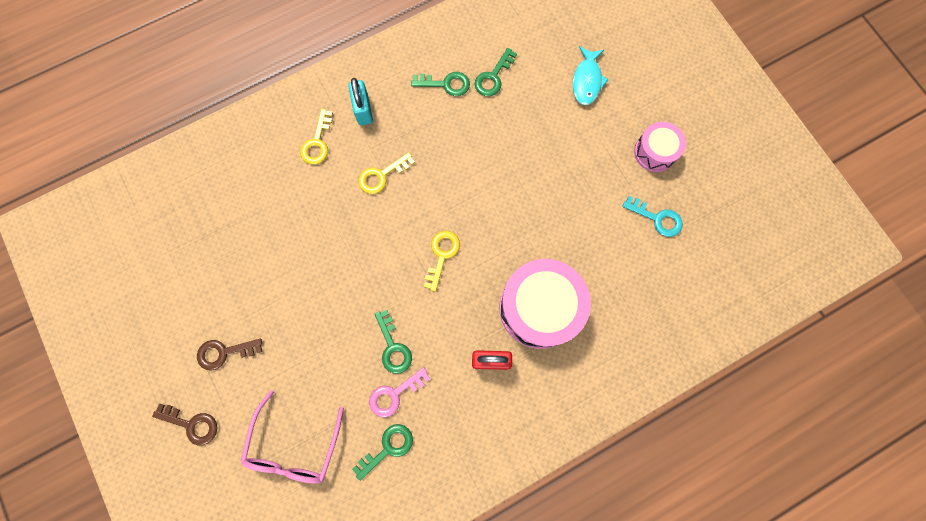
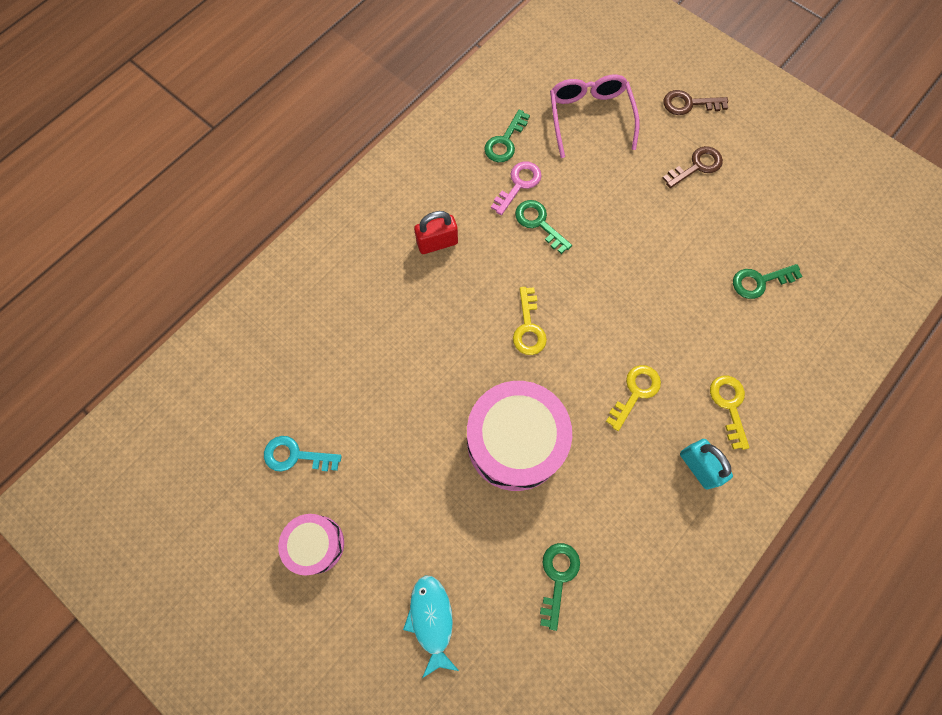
camera: 160 degrees right, 5 degrees down
green key [411,72,470,96] -> green key moved to [733,264,803,299]
pink drum [499,259,591,349] -> pink drum moved to [467,381,572,491]

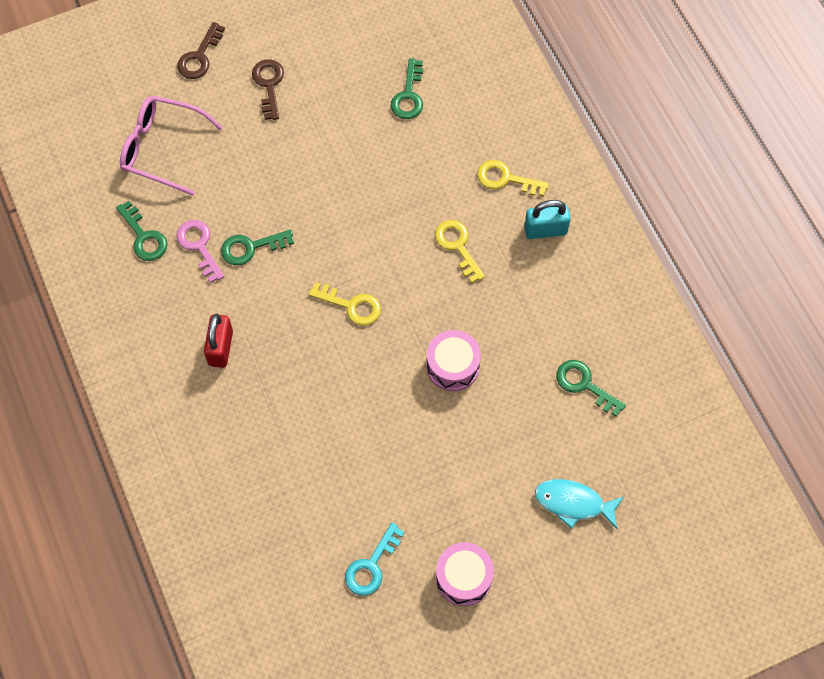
camera: 65 degrees left, 5 degrees down
pink drum [467,381,572,491] -> pink drum [426,330,481,391], size x0.55

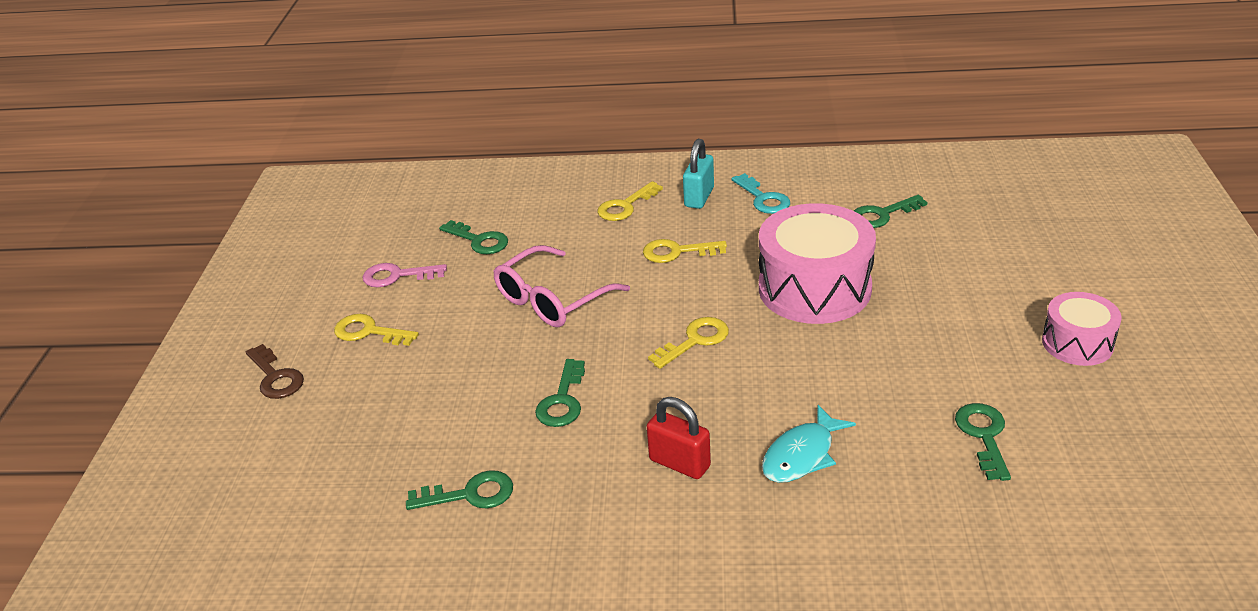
camera: 60 degrees left, 30 degrees down
pink glasses [120,96,223,196] -> pink glasses moved to [493,245,630,327]
pink key [176,220,224,283] -> pink key moved to [362,263,447,287]
brown key [252,59,284,120] -> yellow key [334,314,419,346]
turquoise key [345,523,405,596] -> turquoise key moved to [732,173,790,214]
pink drum [426,330,481,391] -> pink drum [759,203,876,324], size x1.80
turquoise fish [535,479,624,529] -> turquoise fish moved to [762,405,856,483]
none -> green key [955,403,1011,481]

